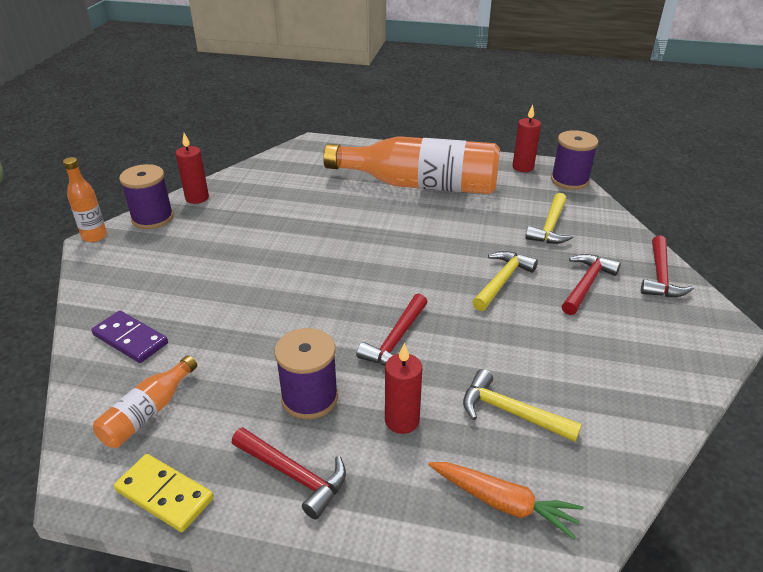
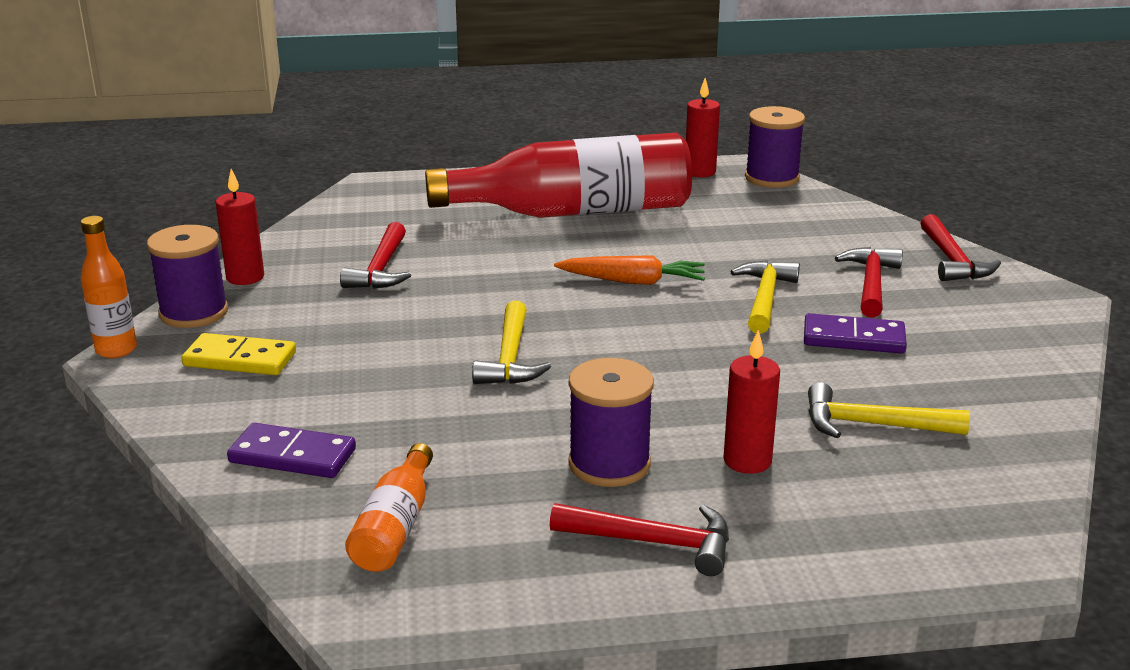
camera: 20 degrees left, 10 degrees down
yellow domino [114,454,214,532] -> yellow domino moved to [182,333,296,375]
orange bottle [323,136,500,194] -> red bottle [425,133,692,218]
red hammer [356,293,427,366] -> red hammer moved to [340,222,411,289]
orange carrot [428,462,583,539] -> orange carrot moved to [554,255,705,285]
yellow hammer [525,193,573,244] -> yellow hammer moved to [472,301,551,384]
none -> purple domino [804,313,907,354]

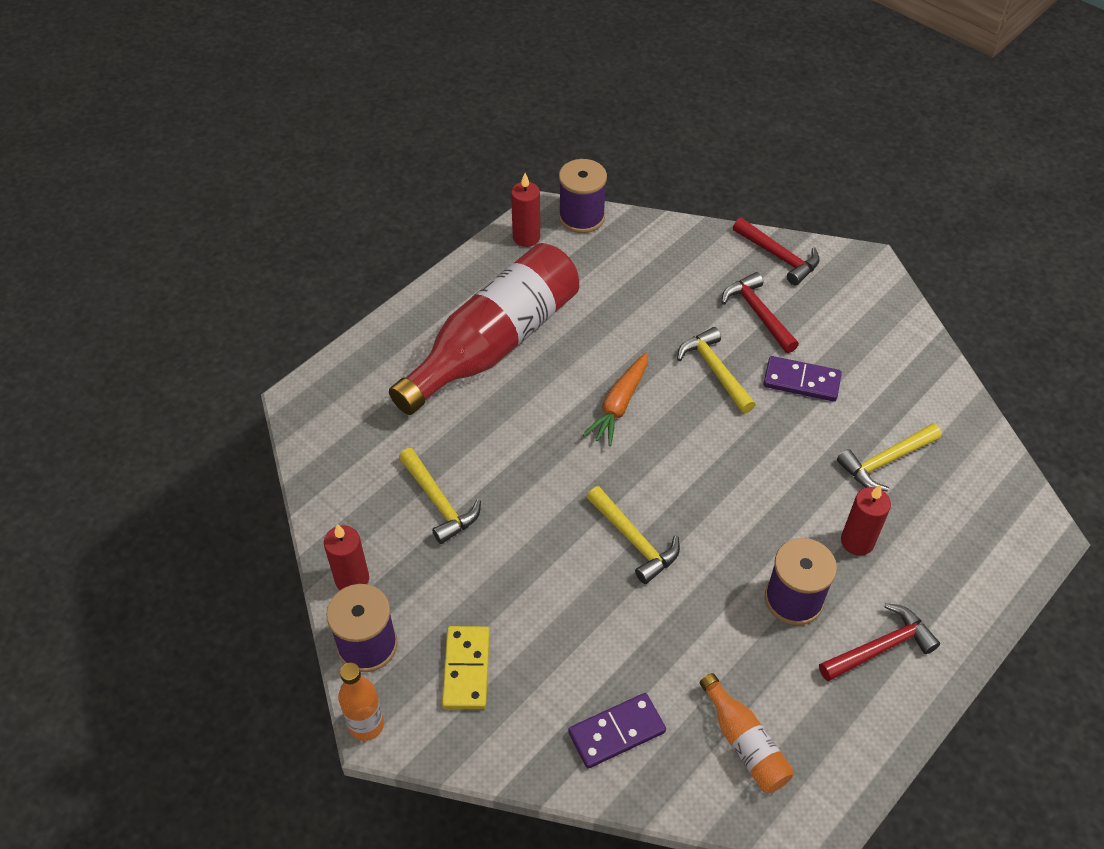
camera: 40 degrees left, 25 degrees up
yellow domino [182,333,296,375] -> yellow domino turned 60 degrees counterclockwise [442,626,490,709]
red hammer [340,222,411,289] -> yellow hammer [399,448,481,544]
orange carrot [554,255,705,285] -> orange carrot turned 150 degrees clockwise [583,352,648,446]
purple domino [804,313,907,354] -> purple domino turned 45 degrees clockwise [763,356,842,402]

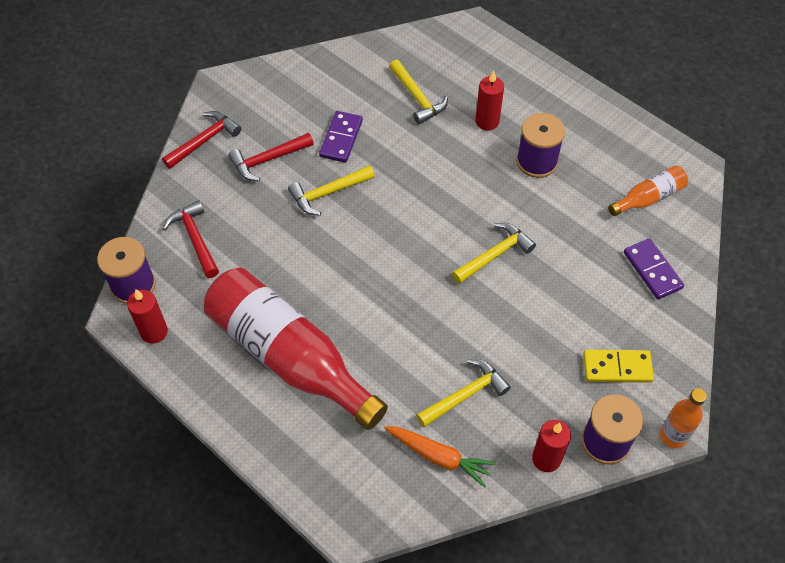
camera: 90 degrees left, 5 degrees up
orange carrot [583,352,648,446] -> orange carrot moved to [384,426,496,488]
red hammer [819,603,940,681] -> red hammer moved to [163,200,219,278]

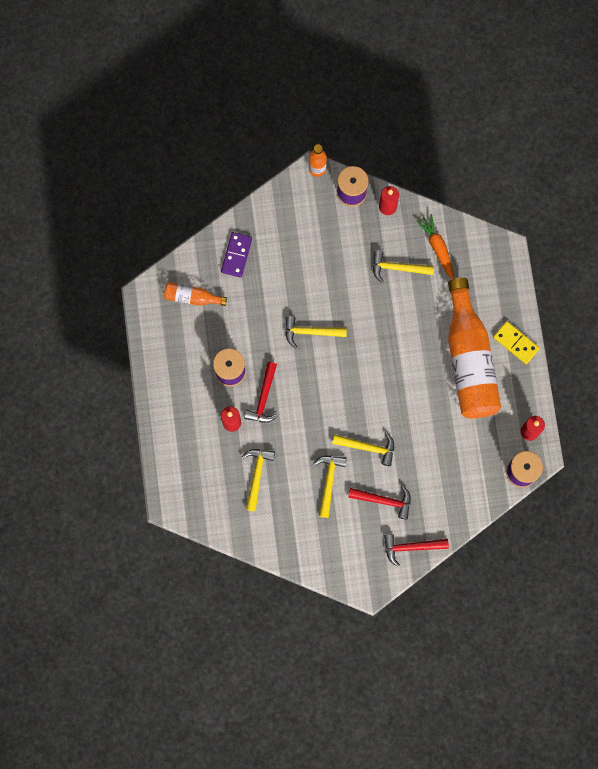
camera: 140 degrees left, 20 degrees up
red hammer [163,200,219,278] -> red hammer moved to [244,362,278,423]
red bottle [204,268,388,430] -> orange bottle [448,278,501,419]
purple domino [319,111,363,163] -> yellow hammer [313,456,347,518]
yellow domino [583,350,654,383] -> yellow domino moved to [493,321,540,364]

